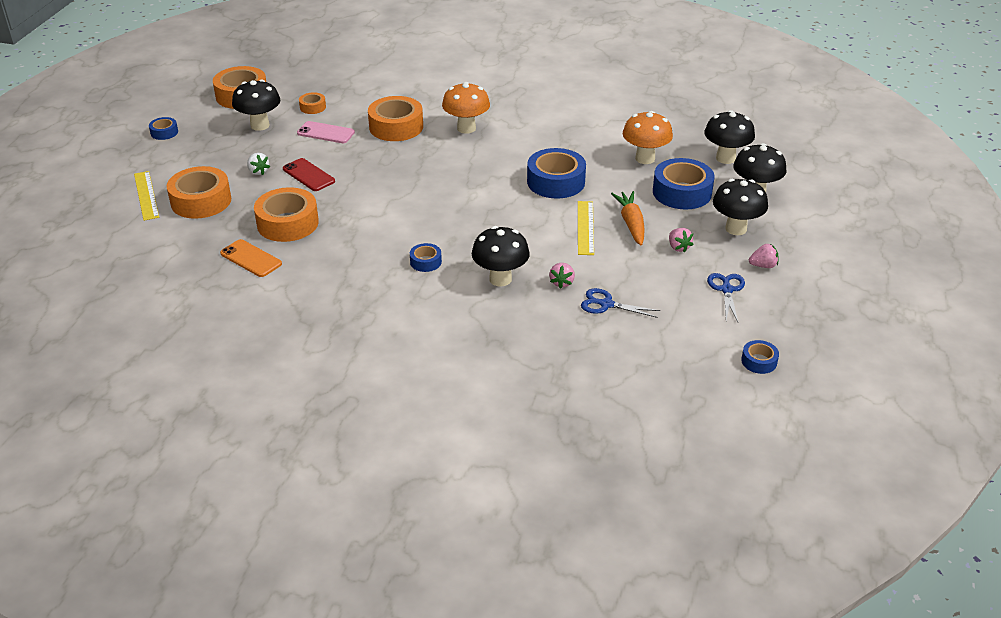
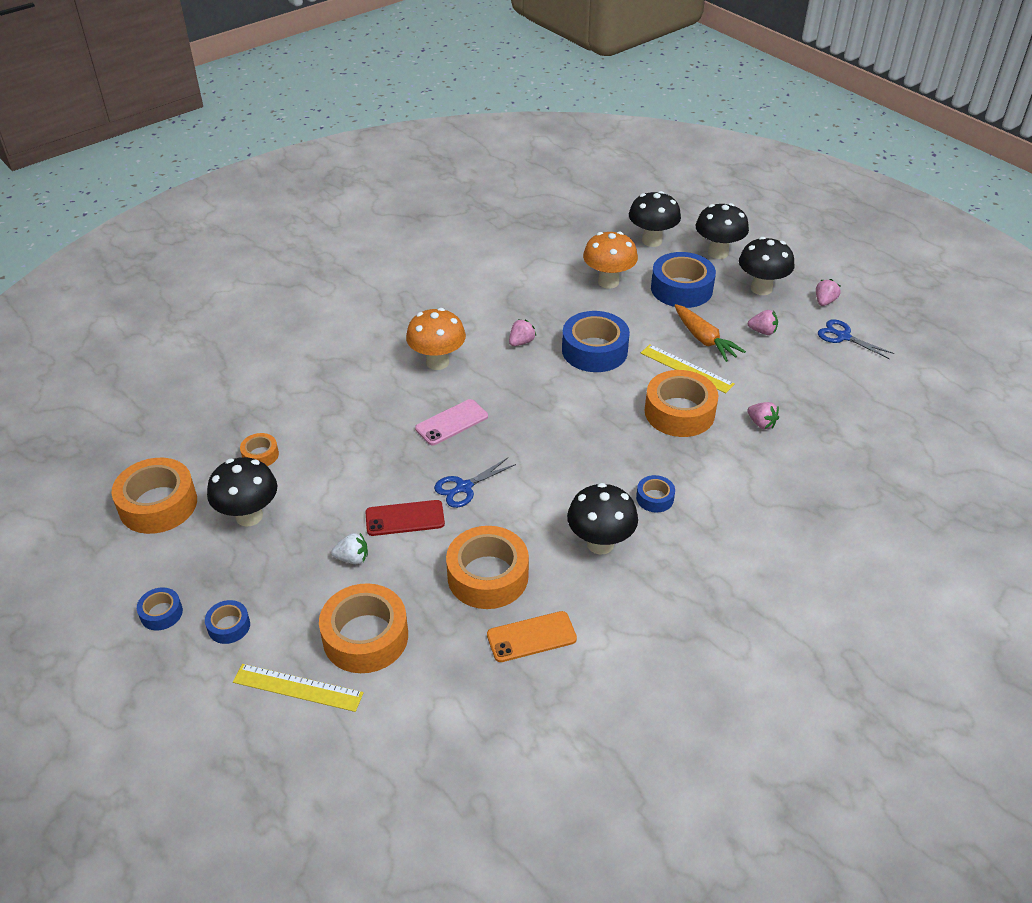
camera: 55 degrees left, 5 degrees up
pink phone [297,121,355,143] -> pink phone moved to [415,399,488,445]
orange tape [368,96,423,141] -> orange tape moved to [645,370,718,437]
black mushroom [472,226,530,286] -> black mushroom moved to [567,483,638,555]
blue scissors [581,288,660,318] -> blue scissors moved to [434,458,516,508]
orange carrot [611,191,645,246] -> orange carrot turned 150 degrees counterclockwise [674,304,746,362]
blue tape [741,340,779,374] -> blue tape moved to [205,600,250,644]
none -> pink strawberry [509,319,536,346]

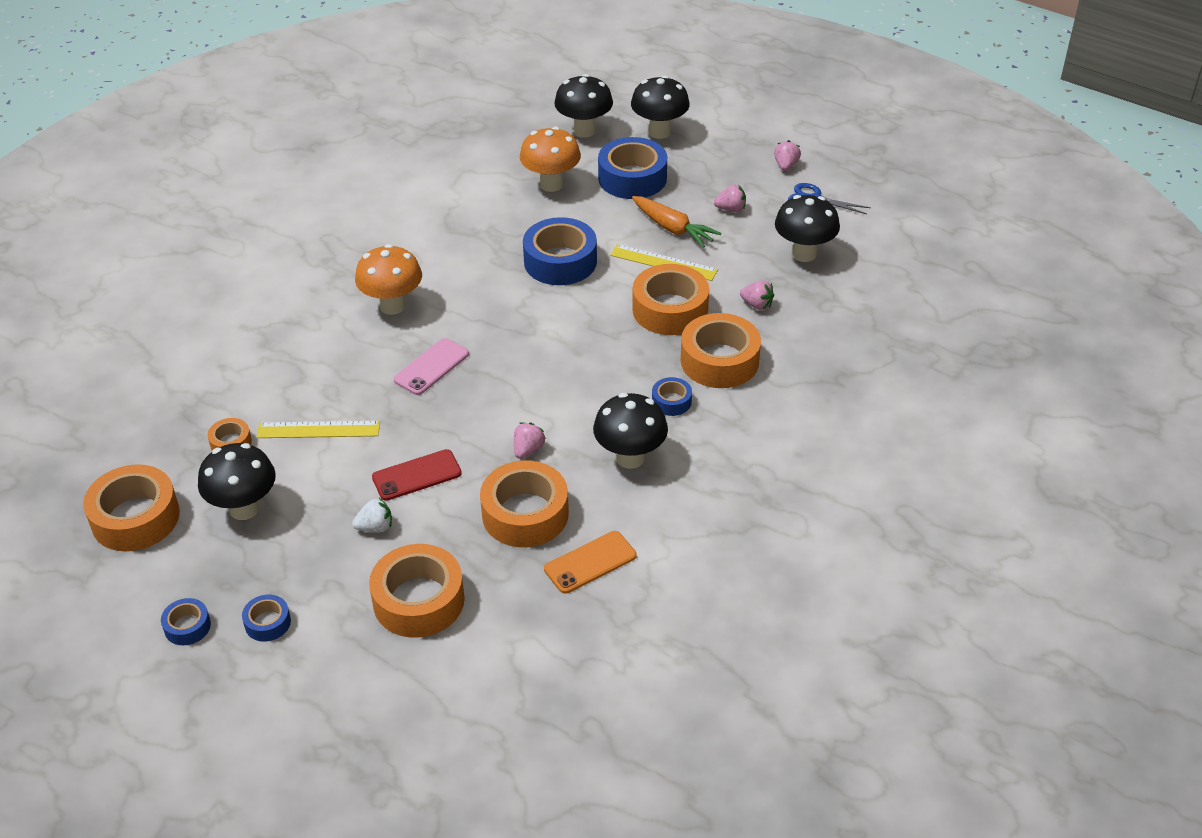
camera: 15 degrees left, 0 degrees up
yellow ruler [233,664,364,712] -> yellow ruler moved to [256,421,380,438]
blue scissors [434,458,516,508] -> none
pink strawberry [509,319,536,346] -> pink strawberry moved to [514,422,546,459]
black mushroom [739,237,795,295] -> black mushroom moved to [775,195,840,262]
none -> orange tape [681,313,761,388]

